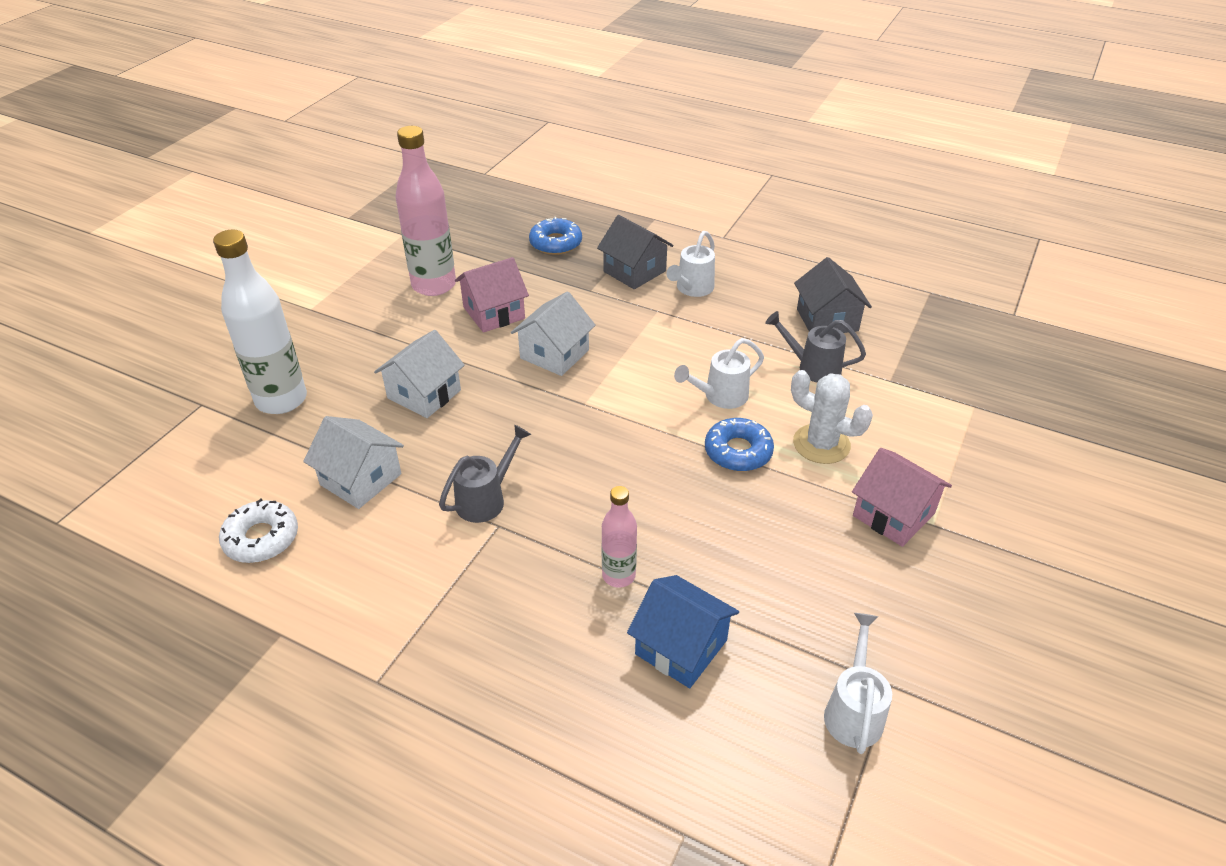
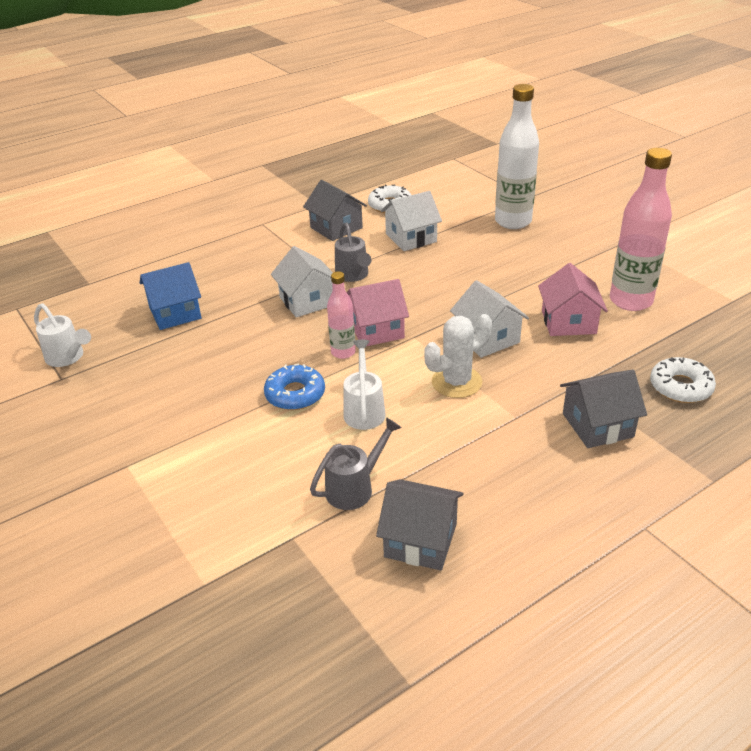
camera: 120 degrees right, 5 degrees down
white house [374,330,465,418] -> white house moved to [271,246,333,317]
blue donut [529,217,582,255] -> white donut [650,357,716,403]
pink bottle [601,486,637,588] -> pink bottle moved to [327,271,356,359]
white watering can [666,231,715,297] -> none
white cactus [791,370,873,464] -> white cactus moved to [424,314,492,398]
pink house [852,448,952,547] -> pink house moved to [346,279,409,346]
none -> grey house [303,180,367,241]

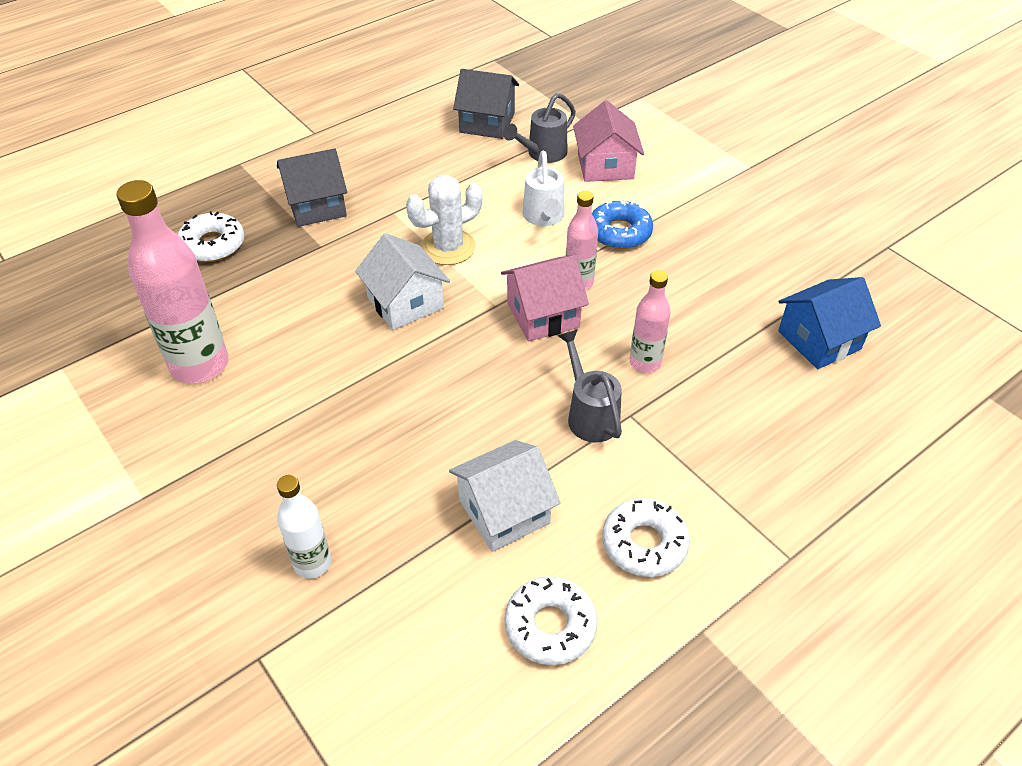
camera: 175 degrees right, 10 degrees up
white watering can [34,303,91,367] -> none
white house [271,246,333,317] -> pink bottle [630,270,670,373]
grey house [303,180,367,241] -> white donut [602,498,690,577]
white bottle [495,84,539,229] -> white bottle [277,475,331,578], size x0.55
pink house [538,263,608,336] -> pink house moved to [573,100,644,182]

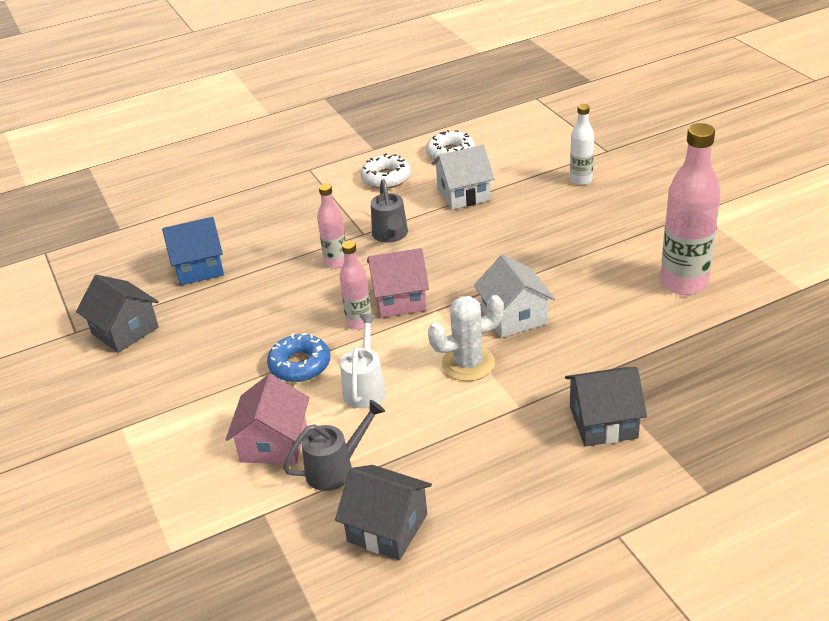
camera: 165 degrees left, 10 degrees down
white donut [178,211,244,262] -> none
none -> grey house [76,275,159,353]

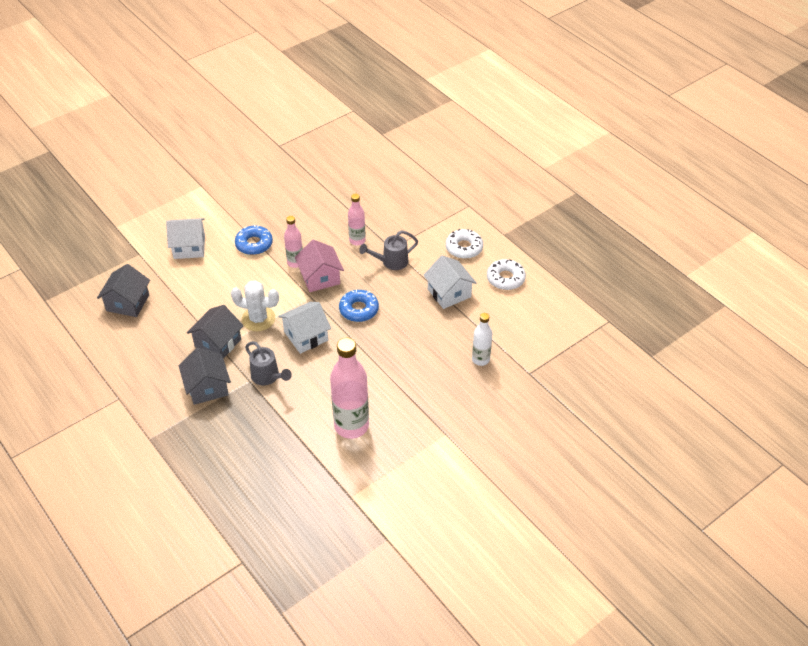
camera: 75 degrees right, 10 degrees up
grey house [76,275,159,353] -> grey house moved to [187,305,244,359]
blue house [162,217,224,285] -> none
pink house [226,374,309,464] -> white house [166,218,205,259]
grey watering can [283,400,385,491] -> grey watering can moved to [245,341,292,385]
white watering can [340,314,386,408] -> none
white cactus [428,295,504,381] -> white cactus turned 45 degrees counterclockwise [231,280,279,331]
none -> blue donut [339,290,379,322]

